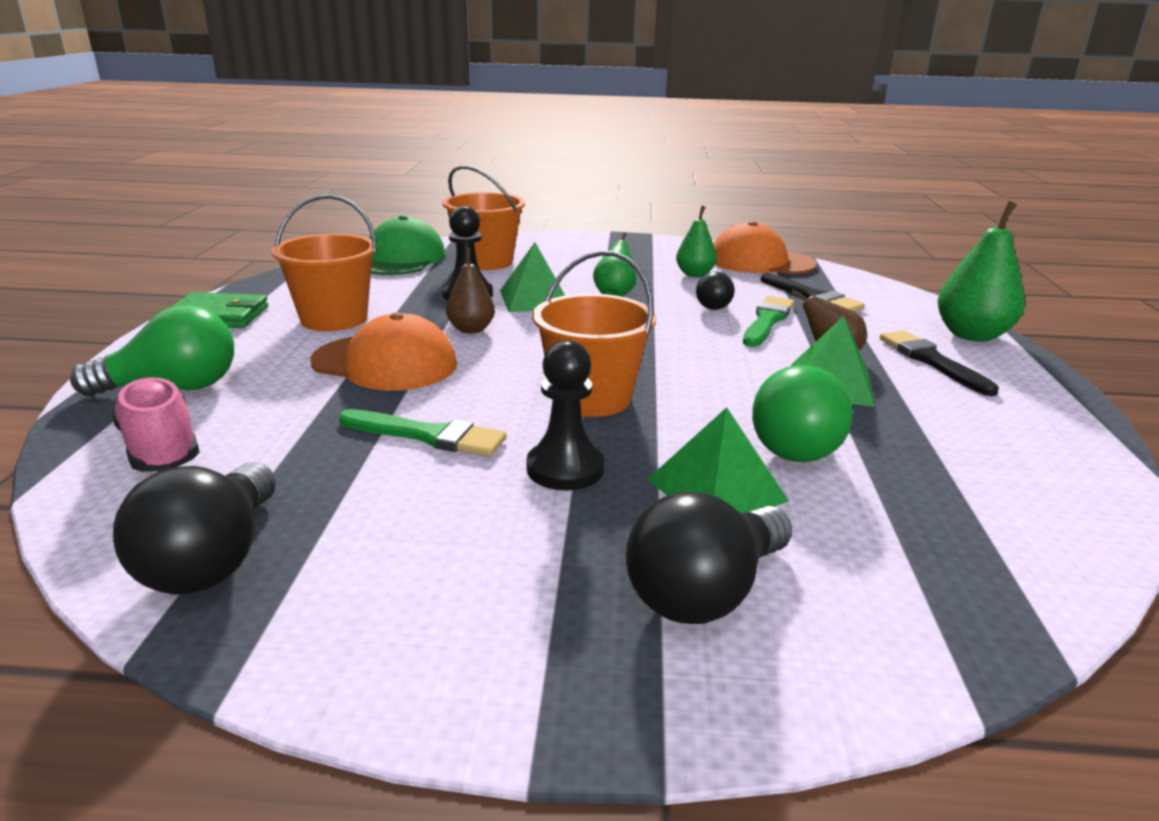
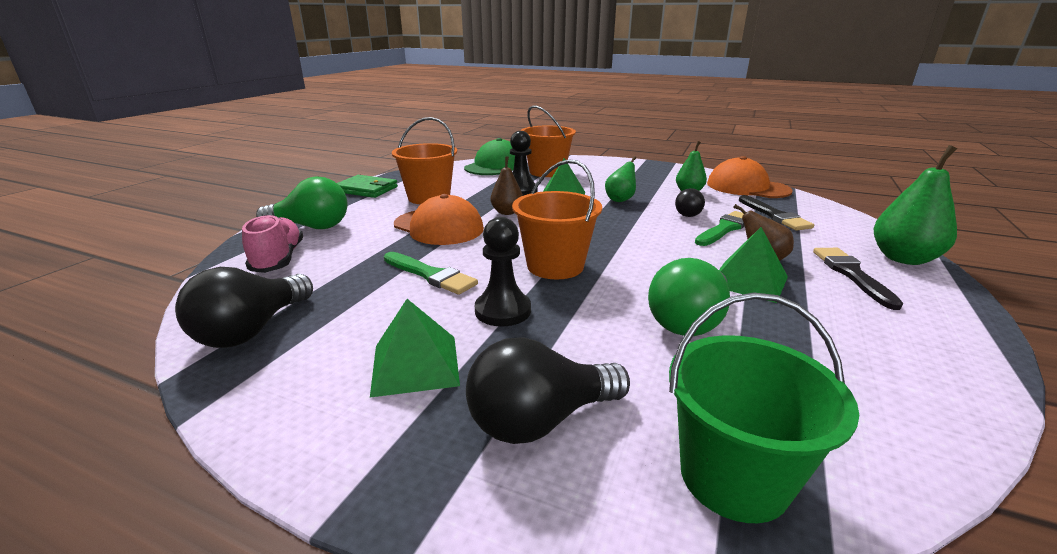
camera: 20 degrees right, 0 degrees up
green pyramid [648,407,789,513] -> green pyramid moved to [370,299,460,398]
none -> green bucket [669,293,859,523]

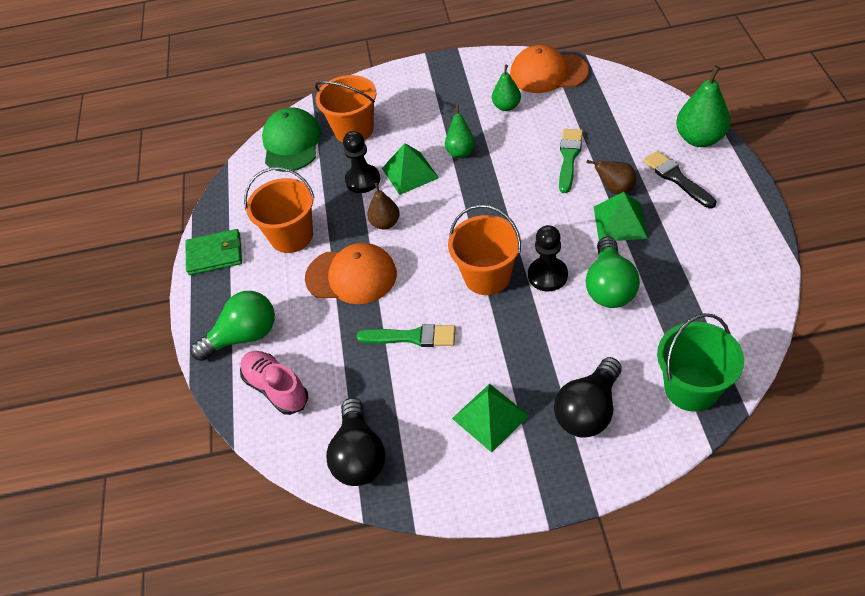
camera: 25 degrees left, 25 degrees up
black pawn [475,217,531,326] -> black pawn moved to [528,225,568,291]
black light bulb [675,188,705,217] -> none
black brush [739,195,814,231] -> none

